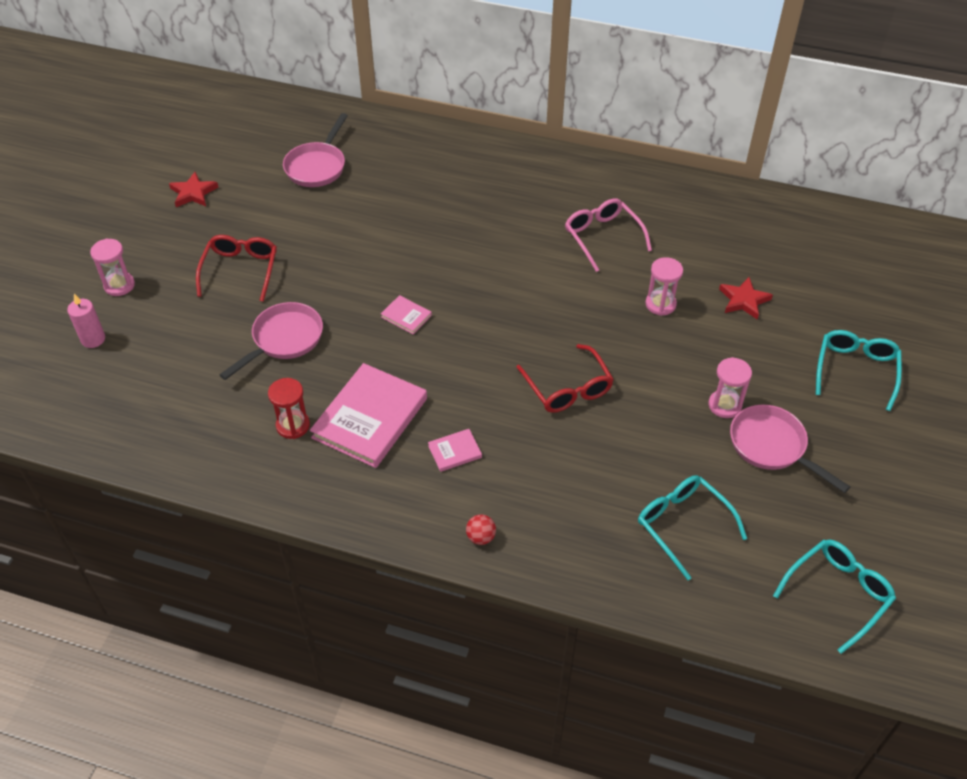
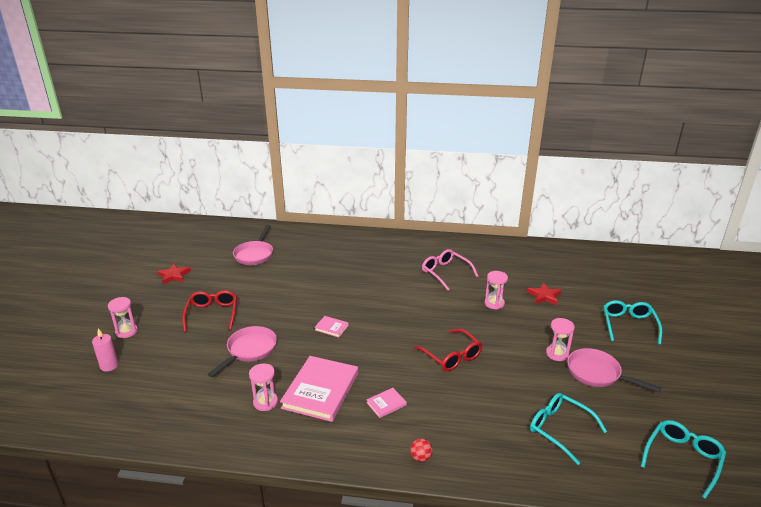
camera: 10 degrees left, 20 degrees down
red hourglass [268,378,310,439] -> pink hourglass [249,363,278,411]

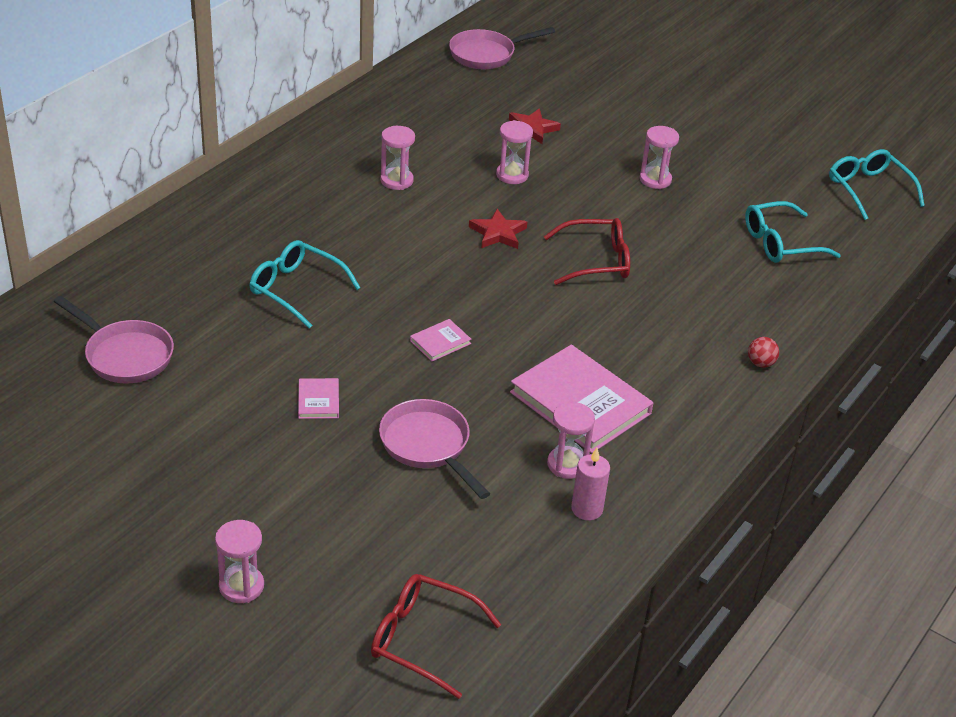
camera: 65 degrees left, 10 degrees up
pink candle [92,328,118,372] -> pink candle moved to [571,448,610,520]
red star [157,263,191,284] -> red star moved to [469,209,527,249]
red glasses [182,290,237,332] -> red glasses moved to [371,574,501,699]
pink book [366,388,407,418] -> pink book moved to [298,378,339,419]
pink glasses [422,249,478,291] -> pink hourglass [381,126,415,190]
pink pan [567,348,661,392] -> pink pan moved to [449,27,555,69]
turquoise glasses [604,300,662,345] -> turquoise glasses moved to [249,240,360,329]

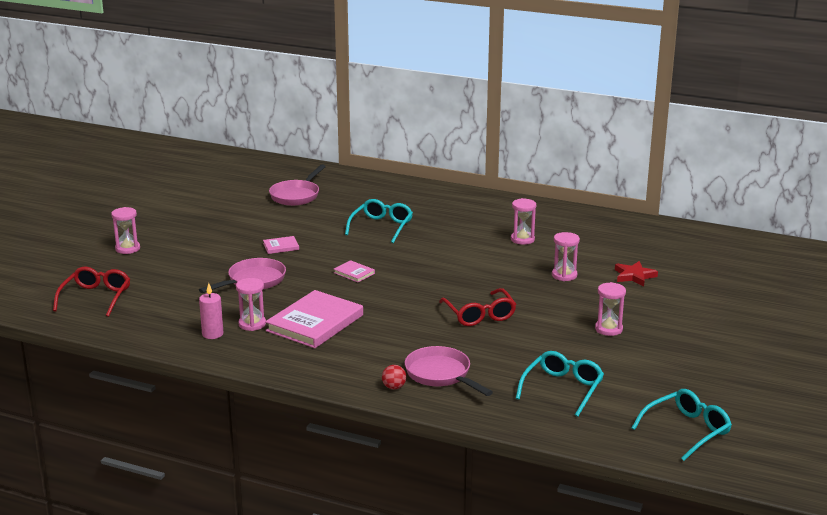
camera: 80 degrees right, 15 degrees down
pink pan [449,27,555,69] -> pink pan moved to [405,346,493,396]
red star [469,209,527,249] -> none
turquoise glasses [745,201,841,263] -> turquoise glasses turned 60 degrees clockwise [516,351,604,417]

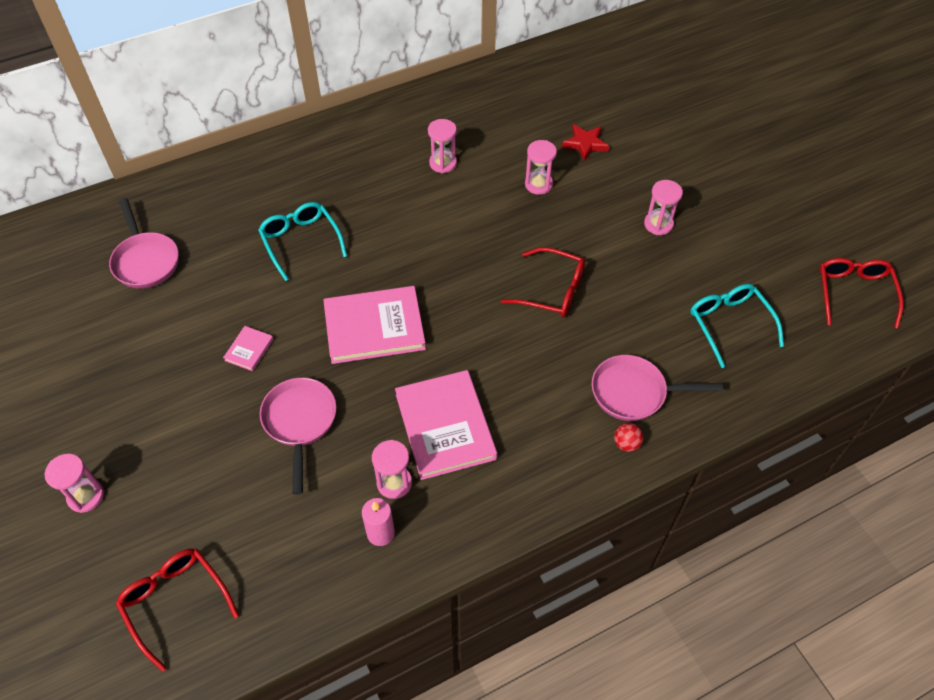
camera: 50 degrees left, 30 degrees up
pink book [334,260,375,282] -> pink book [323,286,426,364], size x2.25
turquoise glasses [632,389,732,461] -> red glasses [819,258,904,329]

